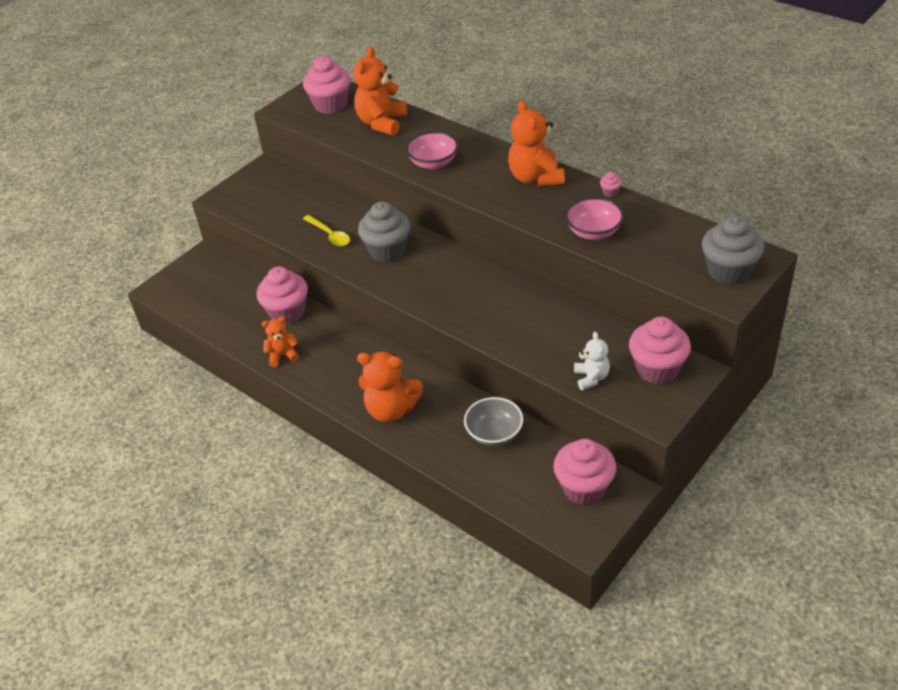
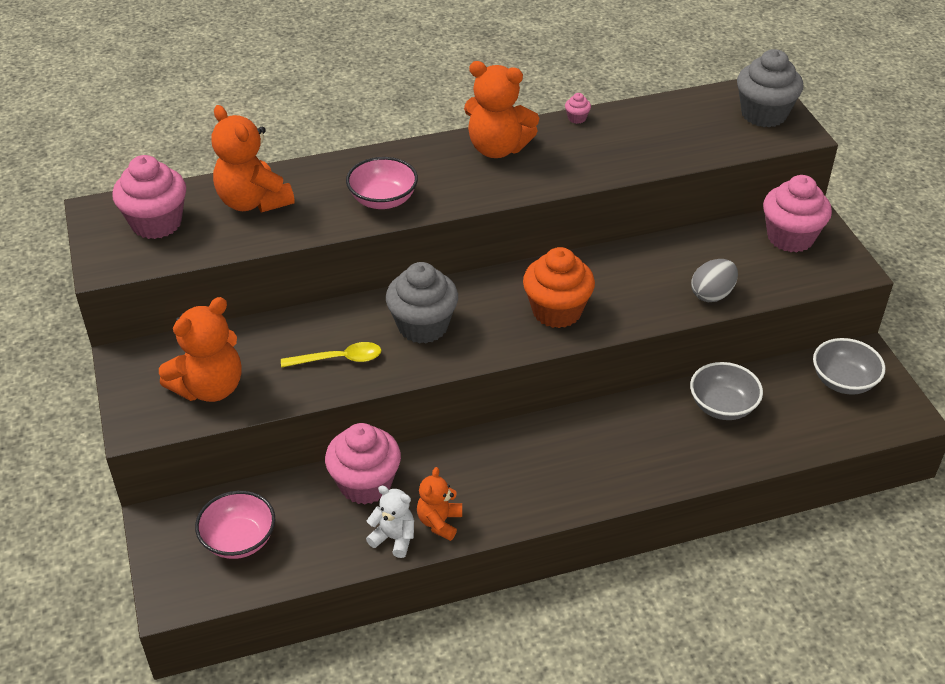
camera: 60 degrees left, 0 degrees up
orange teddy bear [357,352,423,422] -> orange teddy bear moved to [159,297,242,402]
pink cupcake [553,439,616,505] -> grey bowl [813,338,885,395]
pink bowl [565,197,624,240] -> pink bowl moved to [195,491,275,559]
white teddy bear [574,332,610,390] -> white teddy bear moved to [366,486,414,558]
none -> orange cupcake [523,247,595,328]
none -> grey egg [691,259,738,302]

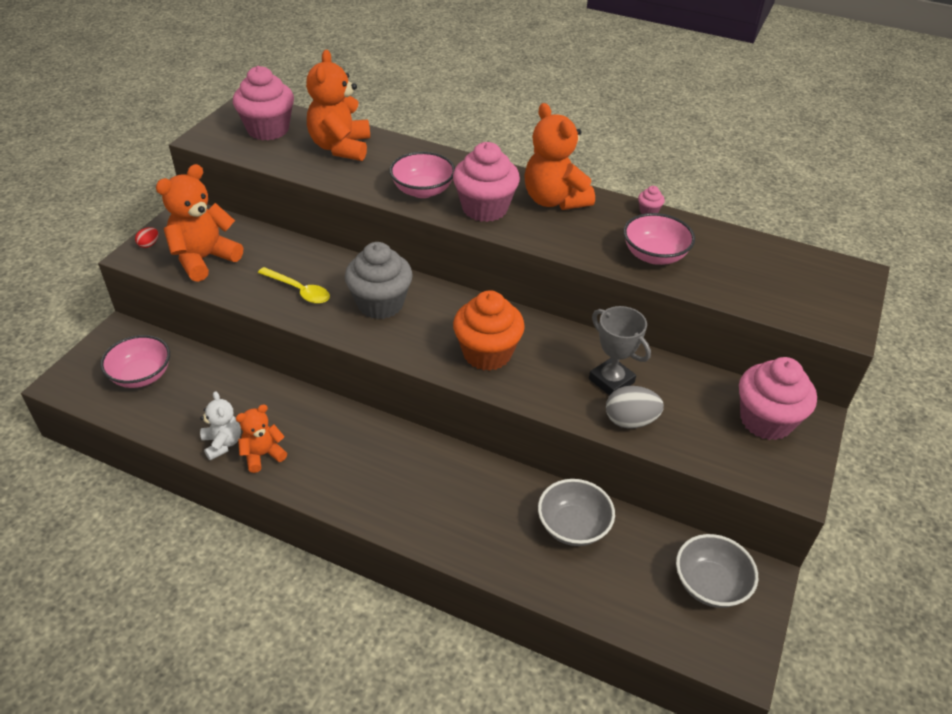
camera: 40 degrees right, 0 degrees up
orange teddy bear [159,297,242,402] -> orange teddy bear turned 135 degrees clockwise [156,164,243,282]
pink cupcake [325,423,401,504] -> pink cupcake moved to [453,142,520,222]
grey cupcake [737,49,803,127] -> none
none -> red egg [135,227,158,248]
none -> grey trophy [589,306,651,396]
none -> pink bowl [623,213,695,265]

